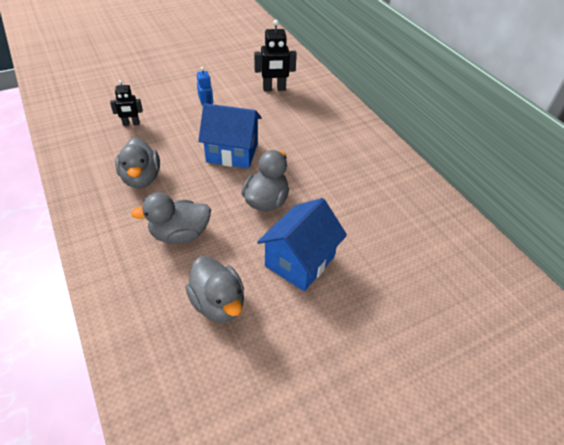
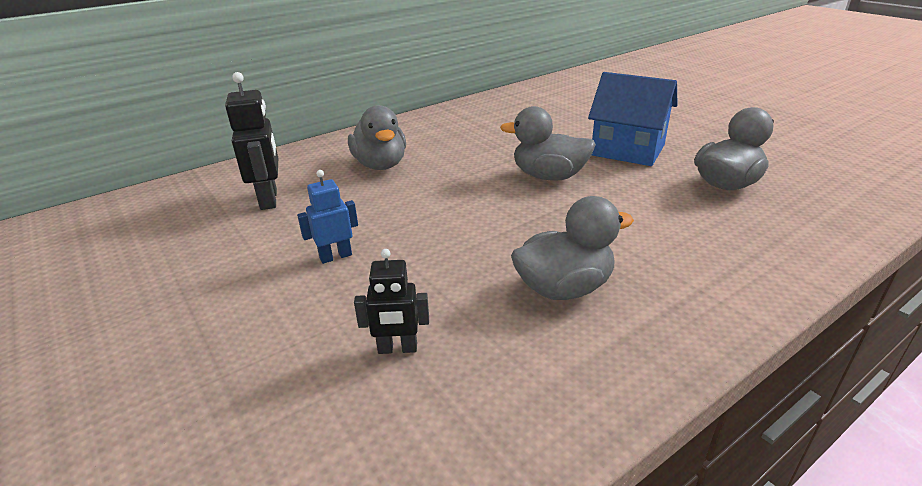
camera: 95 degrees left, 15 degrees down
black robot [110,80,143,126] -> black robot turned 105 degrees clockwise [354,249,429,354]
grey duck [131,193,211,244] -> grey duck moved to [348,105,406,170]
blue house [198,103,262,169] -> none

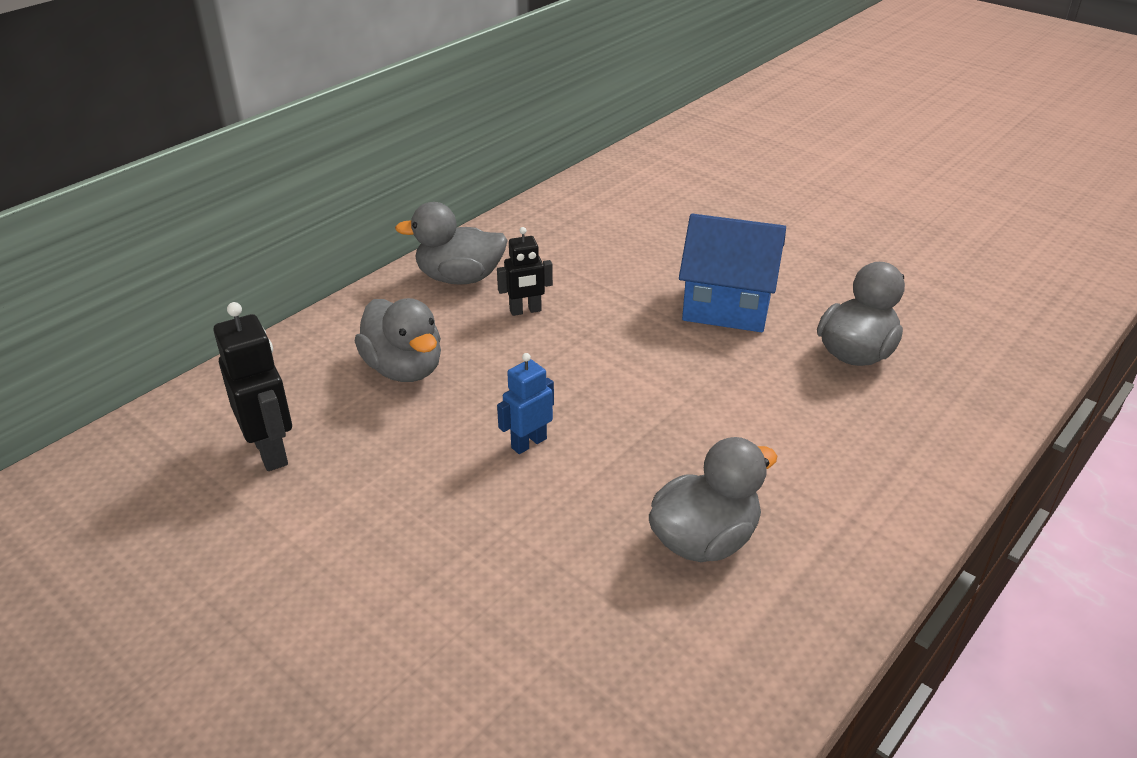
camera: 15 degrees left, 5 degrees up
blue robot [297,170,358,264] -> blue robot moved to [497,353,554,454]
black robot [354,249,429,354] -> black robot moved to [497,227,553,316]
grey duck [500,106,596,181] -> grey duck moved to [395,202,508,285]

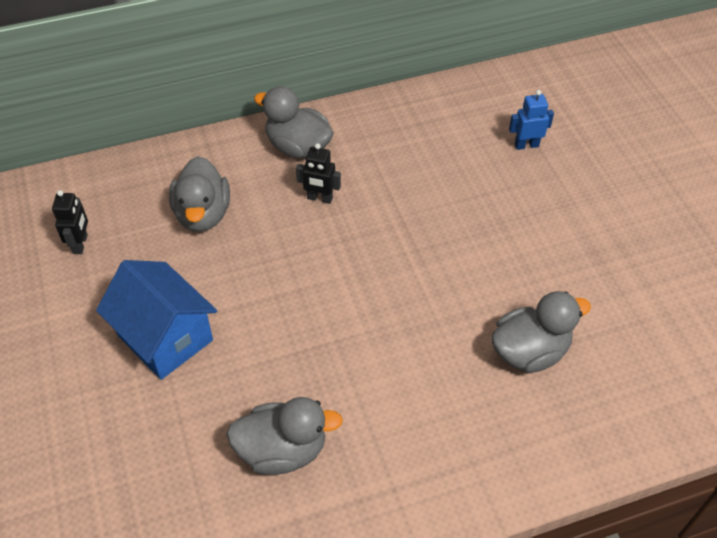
camera: 30 degrees right, 15 degrees up
black robot [213,302,292,471] -> black robot [52,190,88,254], size x0.64
blue robot [497,353,554,454] -> blue robot moved to [509,90,554,150]
blue house [679,214,786,332] -> blue house moved to [96,260,217,380]

